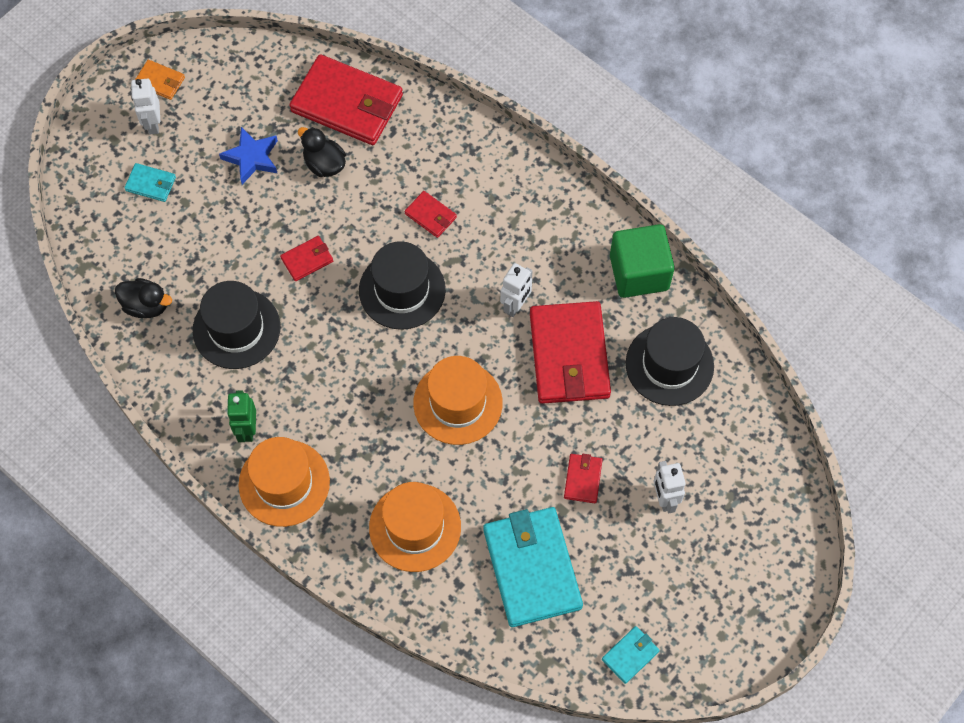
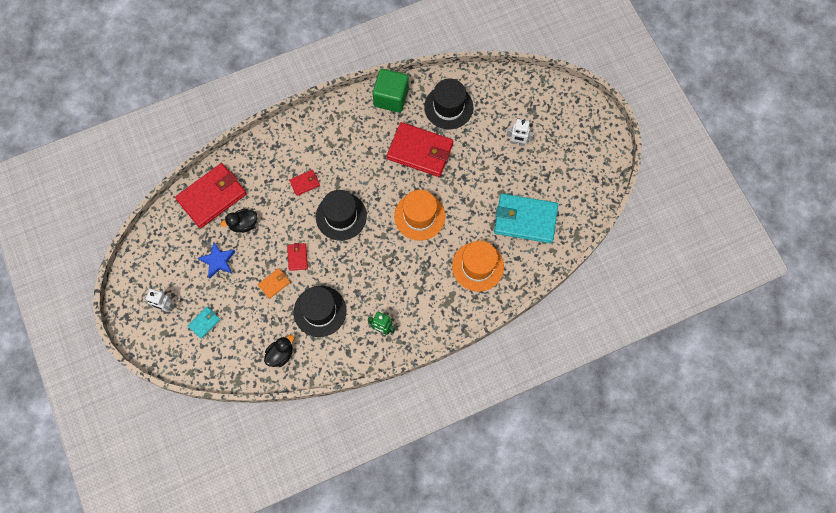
camera: 65 degrees left, 5 degrees up
orange wallet [135,60,185,100] -> orange wallet moved to [258,268,290,299]
orange hat [239,437,330,527] -> none
white robot [500,263,533,317] -> none
red wallet [564,454,603,503] -> none
turquoise wallet [602,626,660,684] -> none

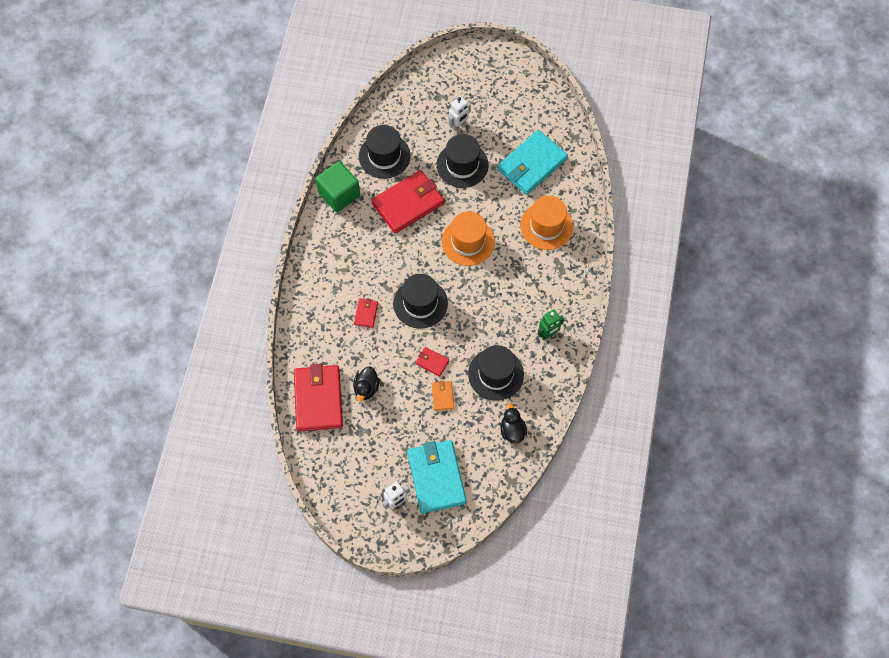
camera: 55 degrees left, 5 degrees down
turquoise wallet [188,307,220,339] -> turquoise wallet [407,440,467,514], size x2.23
blue star [198,242,236,279] -> none
none -> black hat [437,134,489,188]

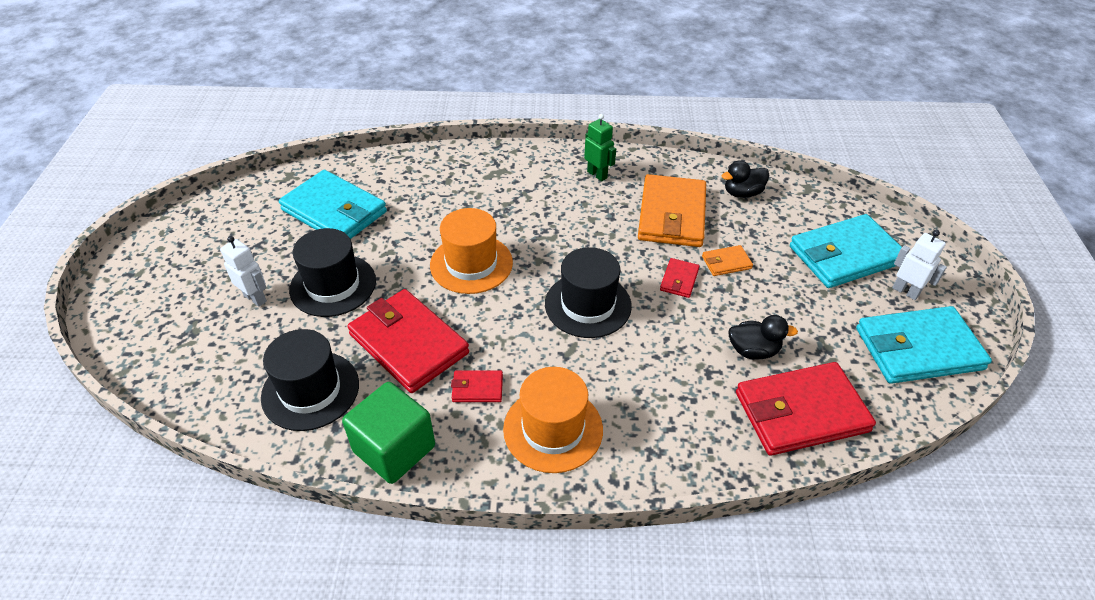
camera: 100 degrees left, 20 degrees down
red wallet [354,298,378,328] -> red wallet moved to [451,370,503,402]
black hat [468,345,524,401] -> orange wallet [638,174,706,247]
orange hat [520,196,573,250] -> orange hat moved to [503,367,603,473]
none -> turquoise wallet [856,306,992,384]

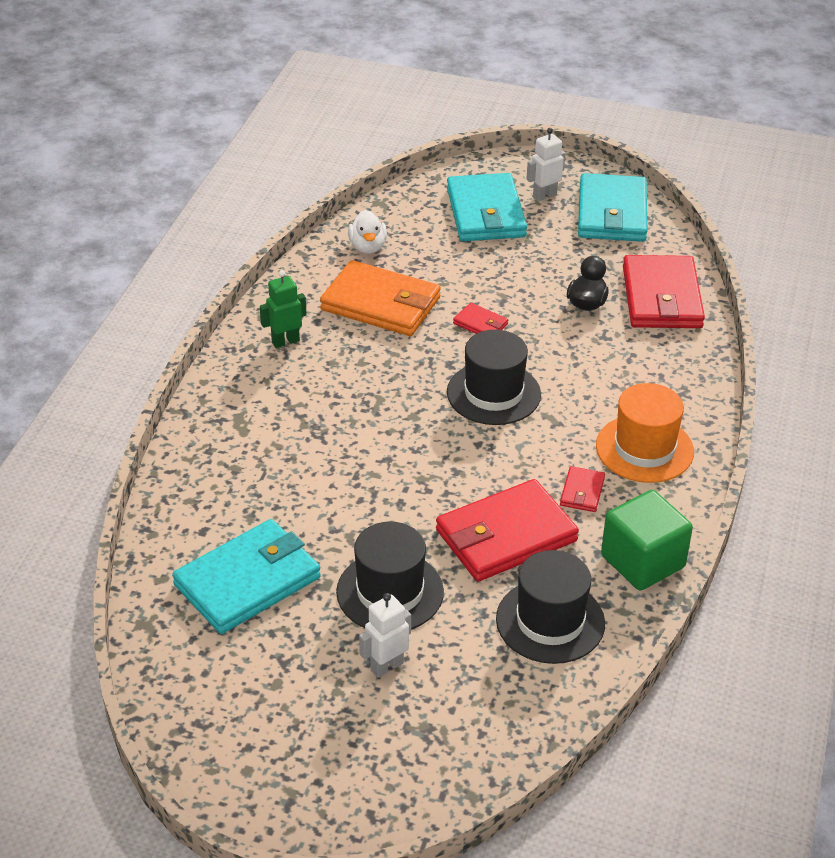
camera: 75 degrees left, 5 degrees down
orange hat [430,208,513,294] -> none
orange wallet [702,245,753,276] -> none
black duck [721,160,769,198] -> white duck [348,210,387,254]

